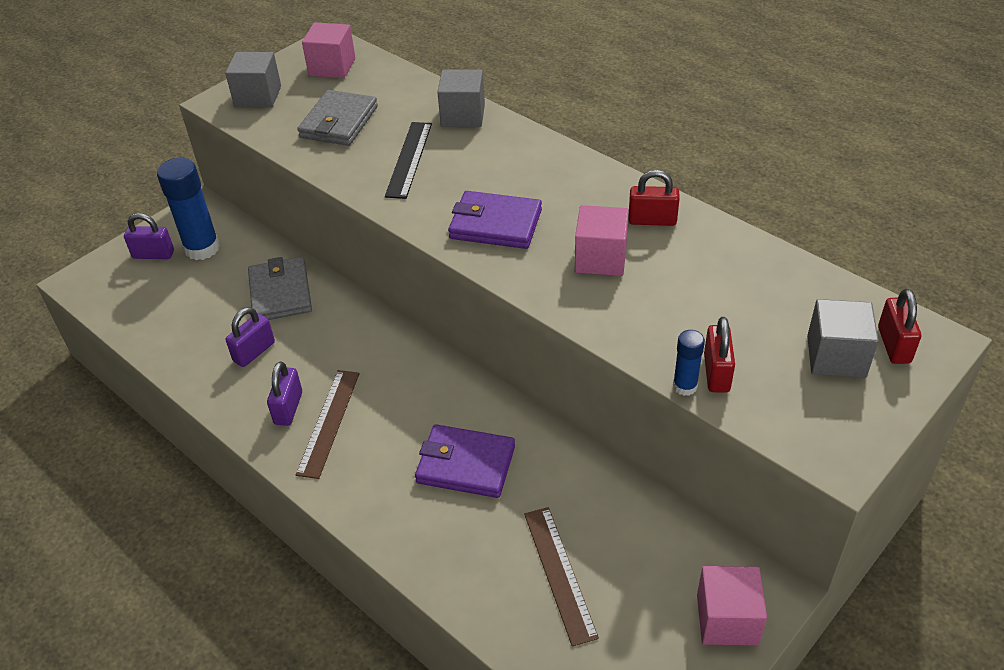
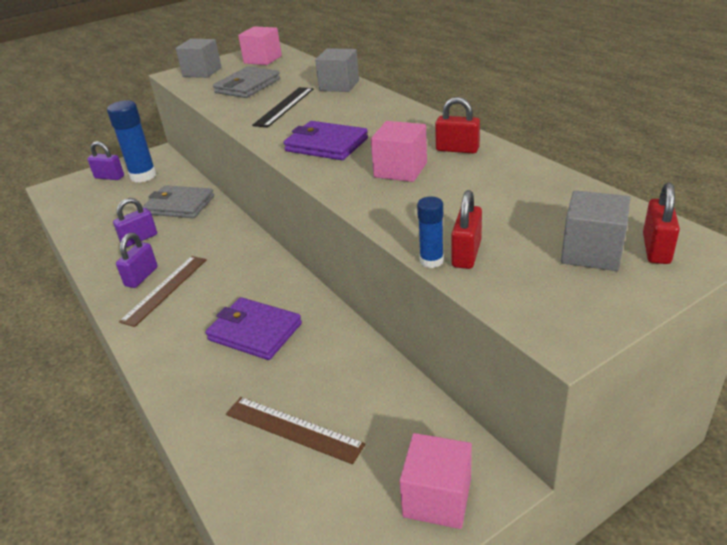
camera: 15 degrees right, 10 degrees down
grey wallet [248,257,312,320] -> grey wallet turned 75 degrees counterclockwise [142,185,214,218]
brown ruler [524,507,599,647] -> brown ruler turned 60 degrees counterclockwise [226,397,365,464]

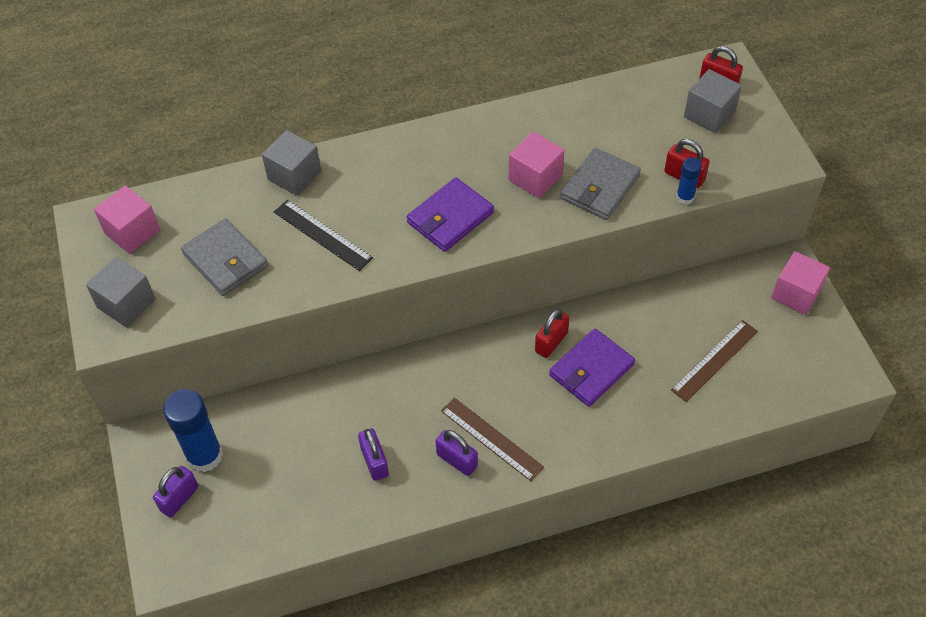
camera: 75 degrees left, 20 degrees up
grey wallet [142,185,214,218] -> grey wallet moved to [560,148,641,220]
red padlock [435,97,480,154] -> red padlock moved to [535,309,569,358]

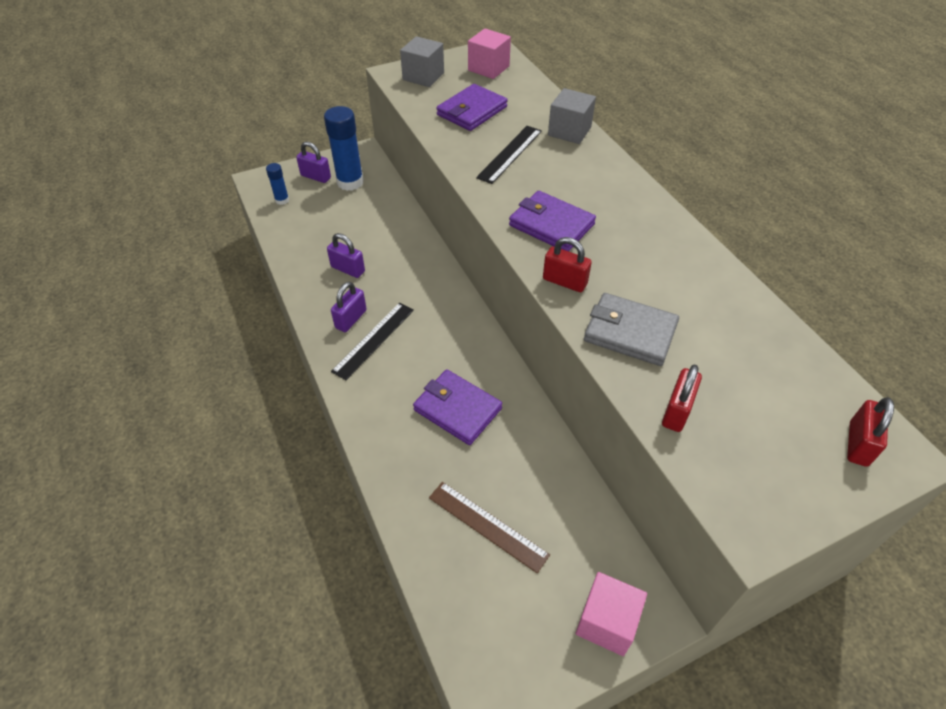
camera: 80 degrees right, 5 degrees down
grey wallet [181,219,268,296] -> purple wallet [436,84,508,131]
purple padlock [358,428,389,481] -> purple padlock turned 60 degrees clockwise [327,233,365,278]
brown ruler [441,398,544,481] -> black ruler [331,303,414,380]
pink cube [509,132,564,198] -> none
red padlock [535,309,569,358] -> red padlock moved to [543,237,592,292]
blue glue stick [676,157,702,205] -> blue glue stick moved to [266,163,289,205]
grey cube [684,69,742,134] -> none

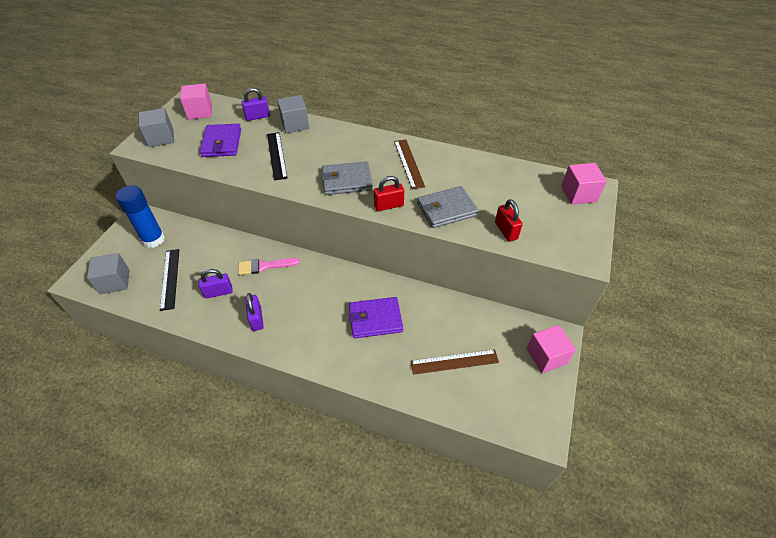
camera: 45 degrees left, 0 degrees up
blue glue stick [266,163,289,205] -> grey cube [87,253,129,294]
purple padlock [296,141,331,183] -> purple padlock moved to [241,88,270,121]
black ruler [331,303,414,380] -> black ruler moved to [160,249,179,311]
purple wallet [509,191,596,251] -> grey wallet [321,161,373,195]
red padlock [847,397,894,467] -> pink cube [561,163,607,205]
none -> pink brush [238,258,300,275]
none -> brown ruler [394,140,425,189]

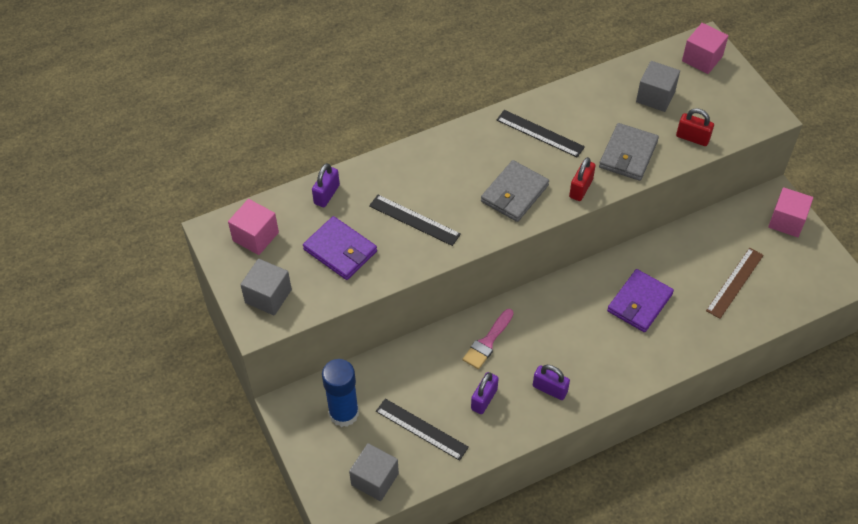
camera: 45 degrees left, 5 degrees up
grey cube [277,95,309,133] -> grey cube moved to [636,61,680,112]
brown ruler [394,140,425,189] -> black ruler [497,110,585,158]

